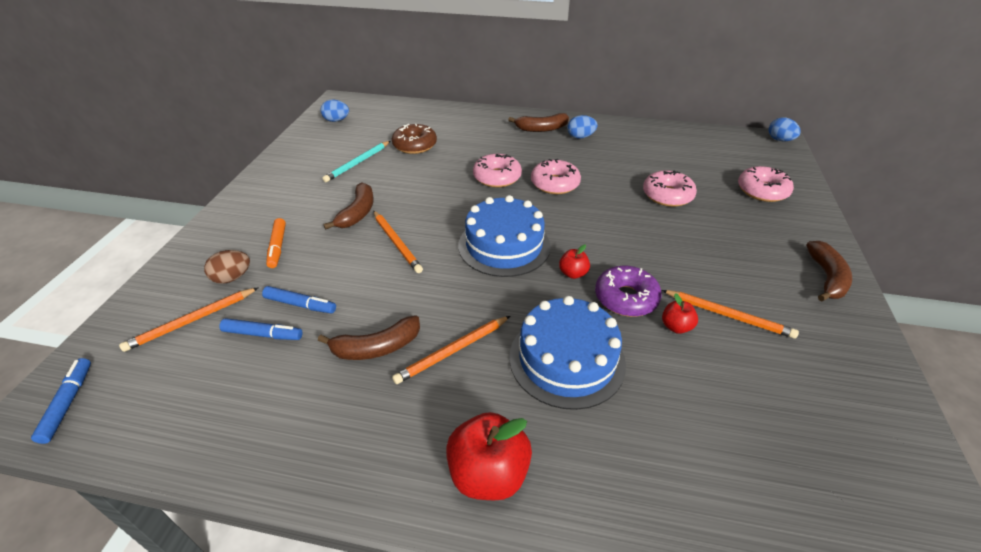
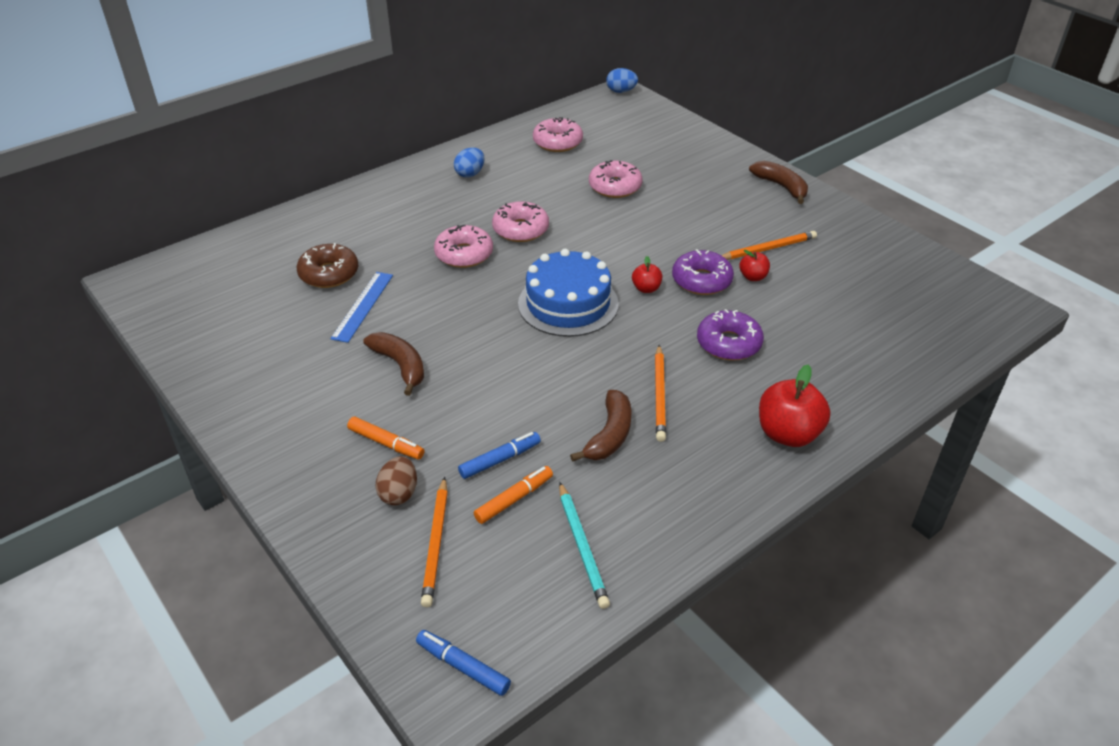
camera: 50 degrees left, 0 degrees up
blue marker [219,318,302,340] -> orange marker [474,466,553,524]
blue egg [320,100,349,122] -> none
turquoise pencil [322,141,390,182] -> turquoise pencil moved to [559,482,610,609]
orange pencil [374,211,423,273] -> none
brown banana [508,113,569,132] -> none
blue cake [509,296,626,410] -> purple donut [697,309,764,361]
pink donut [738,166,794,202] -> pink donut moved to [533,117,583,152]
none -> blue ruler [330,272,393,343]

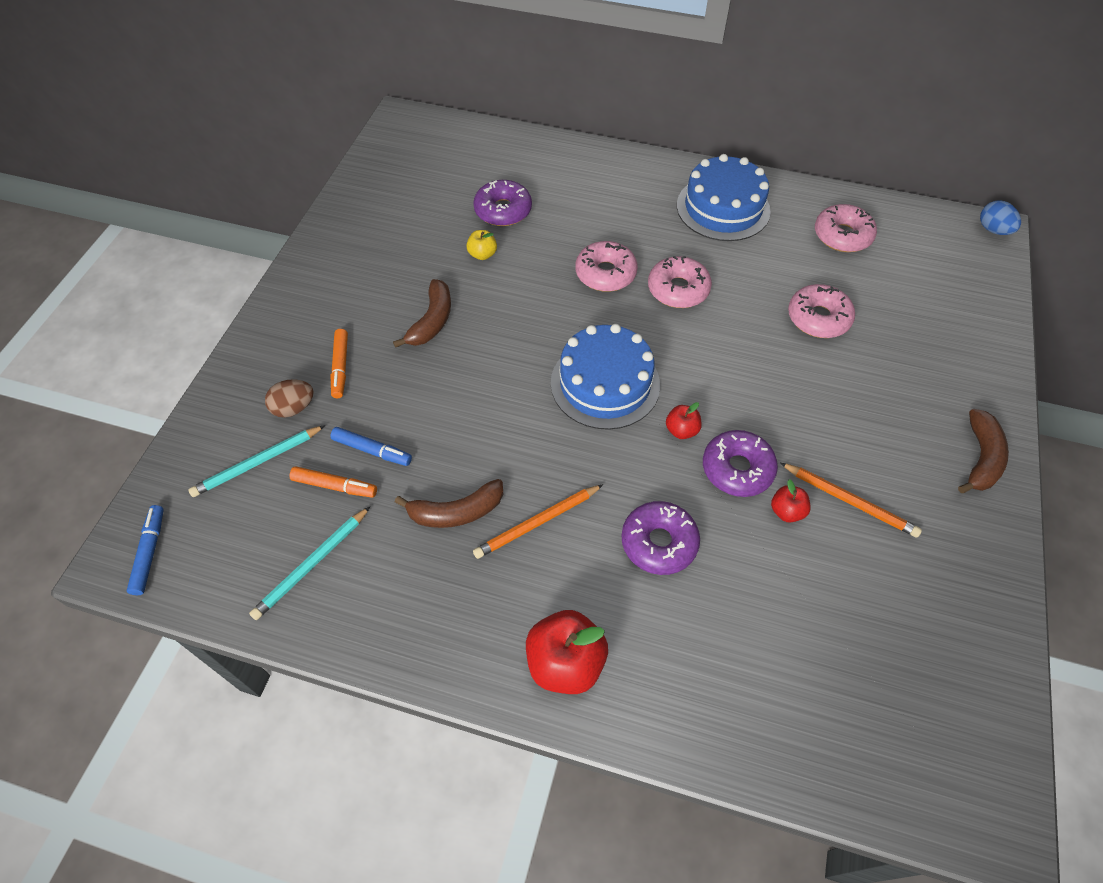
camera: 55 degrees right, 15 degrees up
brown donut [297,243,358,288] -> purple donut [473,180,532,226]
blue ruler [330,272,393,343] -> yellow apple [466,230,497,260]
orange pencil [421,477,448,607] -> turquoise pencil [188,425,325,497]
blue egg [454,148,485,178] -> blue cake [677,154,771,241]

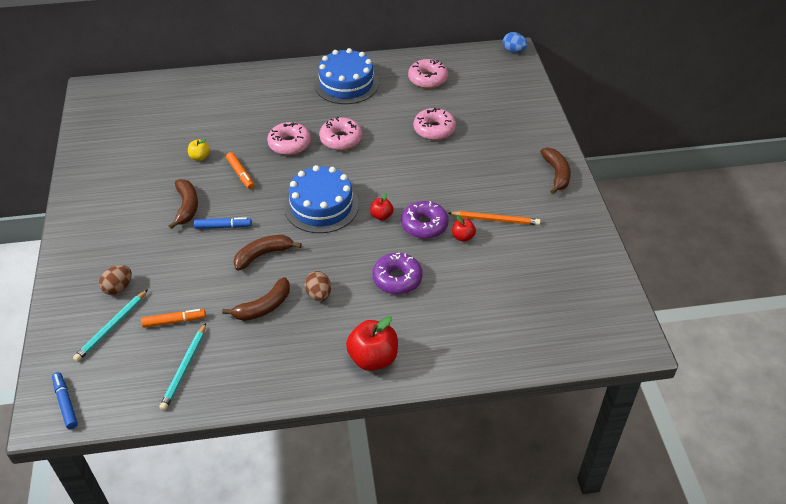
camera: 25 degrees left, 10 degrees down
blue marker [330,427,412,466] -> blue marker moved to [194,217,252,229]
orange marker [331,329,348,398] -> orange marker moved to [226,152,254,189]
purple donut [473,180,532,226] -> none
orange pencil [473,484,603,559] -> brown egg [304,271,331,301]
none -> brown banana [234,235,302,271]

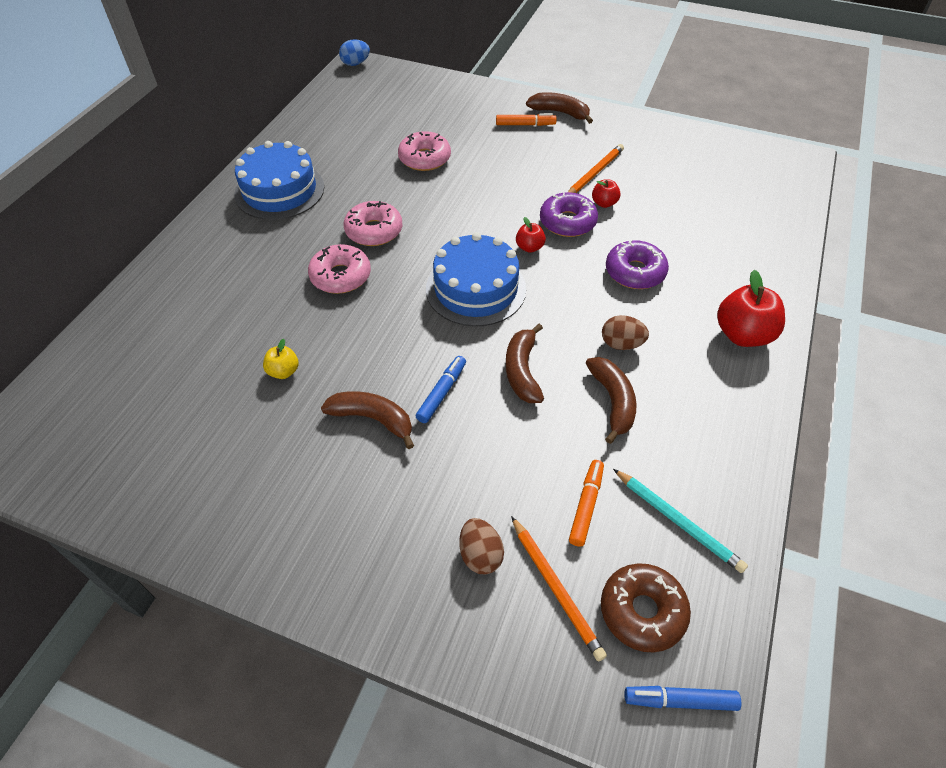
camera: 60 degrees left, 5 degrees up
turquoise pencil [73,289,148,362] -> orange pencil [511,516,607,661]
orange marker [226,152,254,189] -> orange marker moved to [496,113,556,126]
pink donut [408,59,448,89] -> none
none -> brown donut [601,563,691,653]

